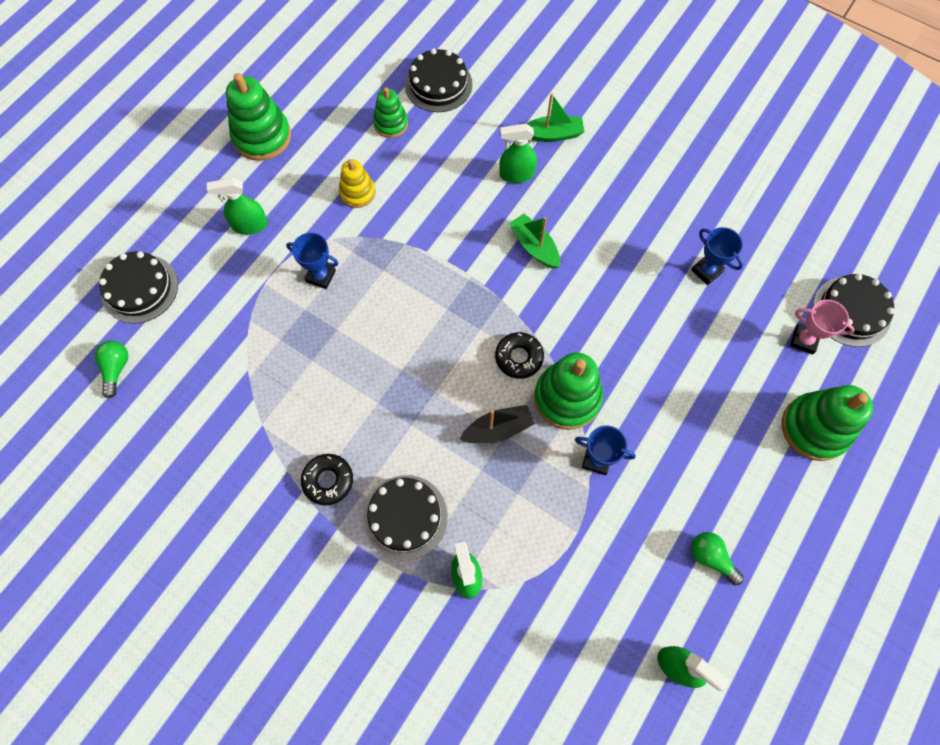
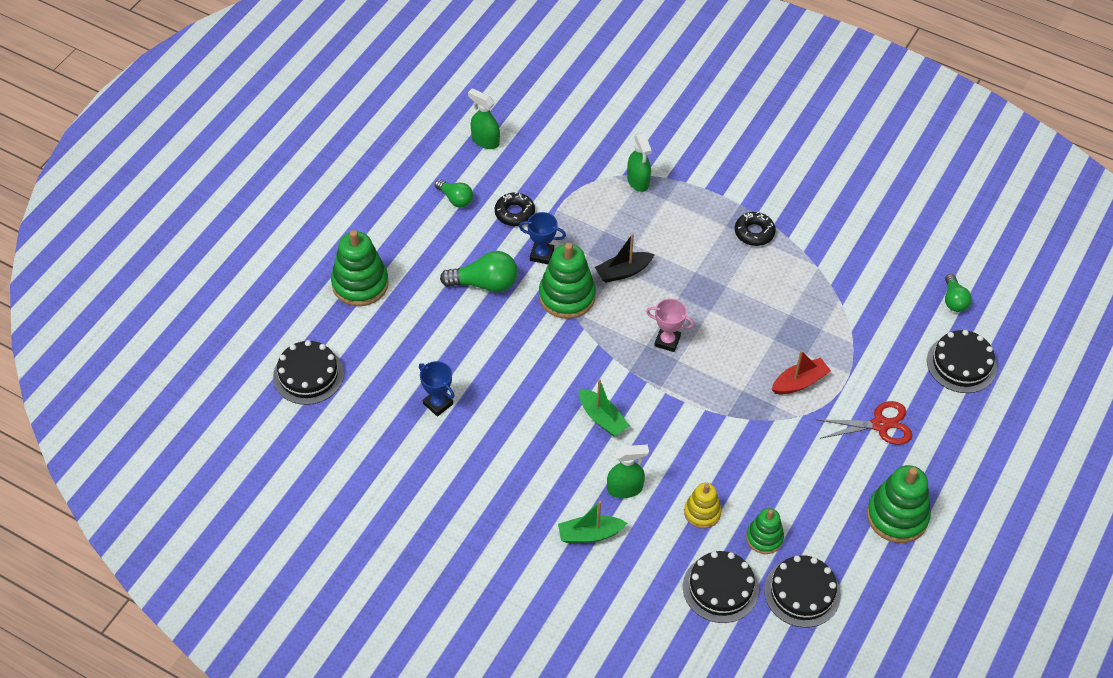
camera: 175 degrees right, 15 degrees down
green spray bottle [207,178,268,235] -> red scissors [816,401,913,445]
blue trophy [286,233,339,289] -> red boat [771,350,831,394]
yellow stacking toy [339,159,376,208] -> yellow stacking toy moved to [684,483,721,529]
black cake [363,475,448,560] -> black cake moved to [764,555,841,628]
black donut [495,332,544,379] -> black donut moved to [495,192,535,226]
pink trophy [790,300,855,354] -> pink trophy moved to [646,299,694,352]
none -> green light bulb [440,251,518,292]

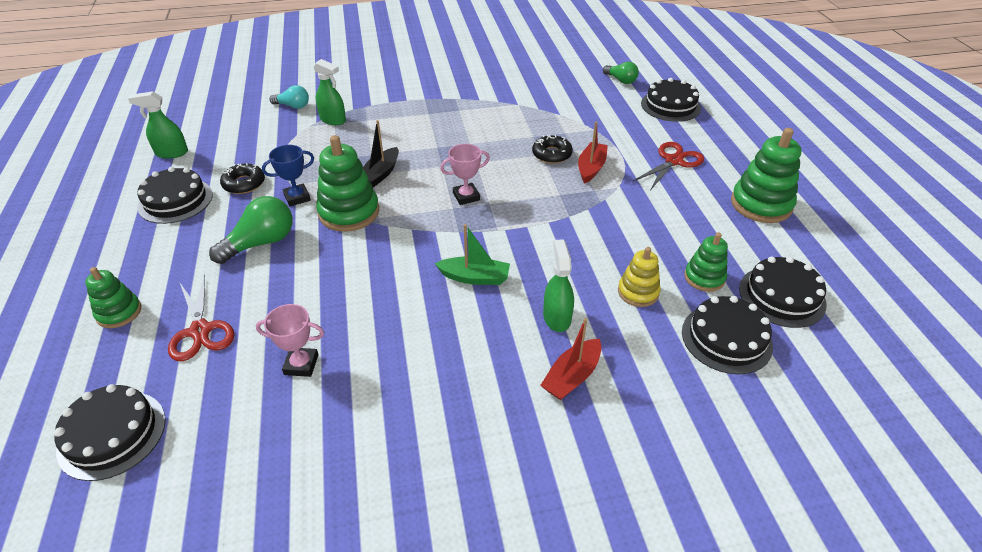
camera: 40 degrees left, 10 degrees down
green stacking toy [331,230,389,306] -> green stacking toy [85,267,141,328], size x0.60
blue trophy [419,361,454,417] -> pink trophy [256,304,324,377]
green light bulb [435,179,473,208] -> black cake [137,167,213,224]
green boat [558,501,627,543] -> red boat [540,318,601,400]
green spray bottle [607,444,649,498] -> green spray bottle turned 45 degrees counterclockwise [543,239,574,332]
black donut [735,211,776,246] -> black donut moved to [532,135,573,163]
none -> red scissors [168,274,234,361]
none -> turquoise light bulb [269,85,309,109]

